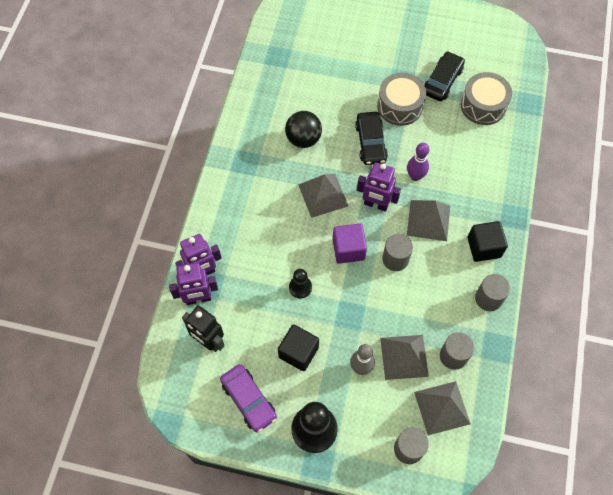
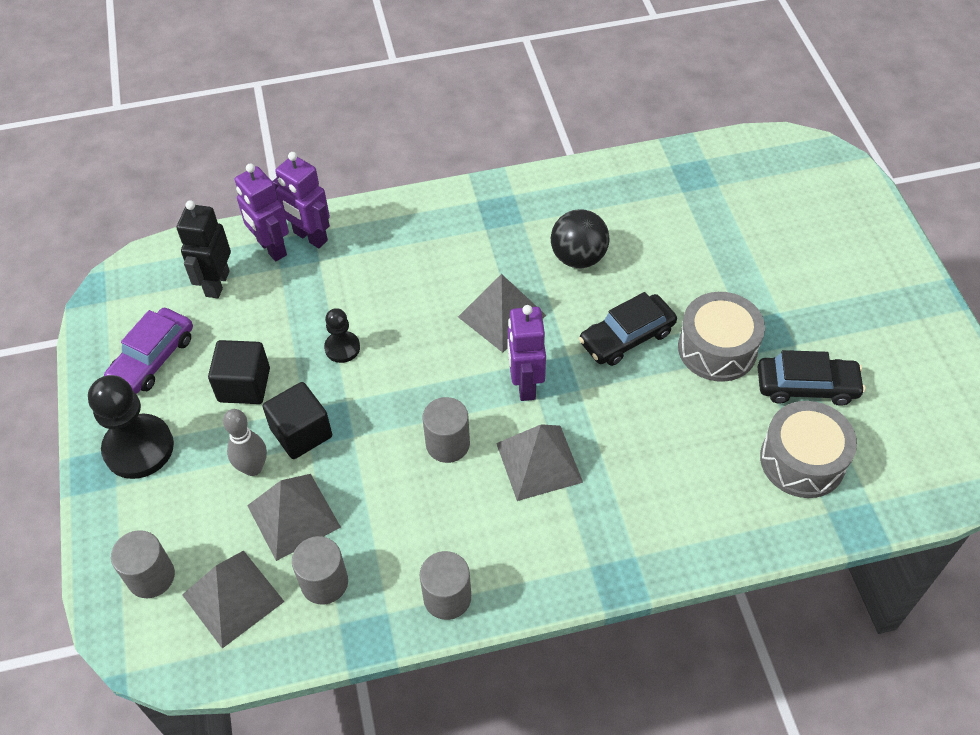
camera: 65 degrees right, 10 degrees down
purple cube [333,223,367,264] -> none
purple bowling pin [407,143,429,181] -> none
black cube [468,221,508,262] -> black cube moved to [262,382,332,459]

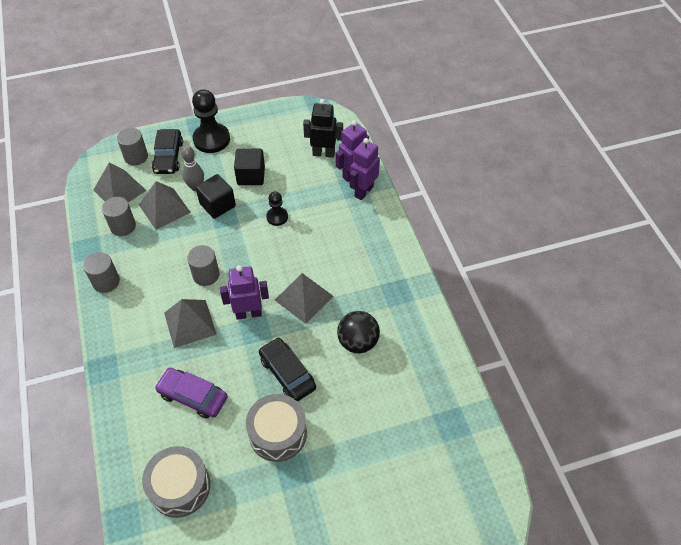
camera: 85 degrees right, 0 degrees up
purple car [104,308,193,394] -> purple car moved to [155,368,228,419]
black car [757,350,865,406] -> black car moved to [152,129,183,174]

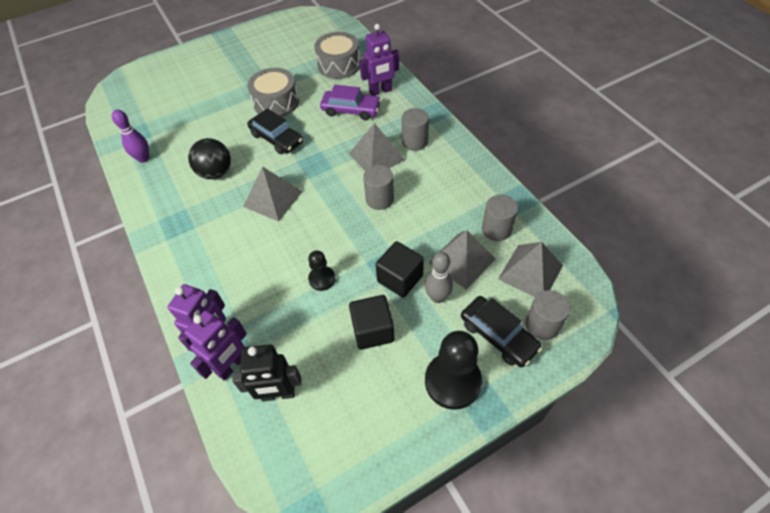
camera: 170 degrees right, 0 degrees up
grey cylinder [83,252,120,293] -> grey cylinder moved to [402,108,429,151]
black car [152,129,183,174] -> black car turned 150 degrees clockwise [461,296,542,367]
purple robot [220,265,269,320] -> purple robot moved to [359,24,400,96]
none -> purple bowling pin [112,110,149,163]

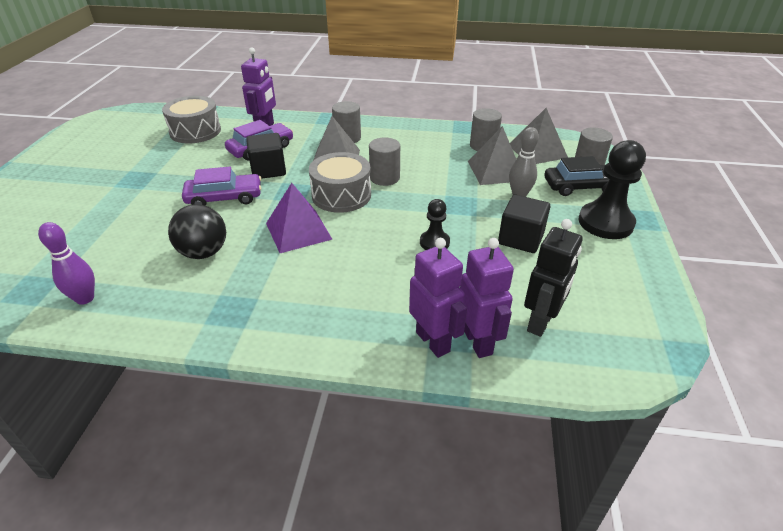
camera: 55 degrees left, 15 degrees down
grey pyramid [243,167,303,222] -> purple pyramid [266,183,332,253]
grey drum [247,68,299,117] -> grey drum moved to [309,152,371,213]
black car [247,108,303,155] -> purple car [182,167,261,206]
black cube [376,241,424,298] -> black cube moved to [246,133,286,179]

